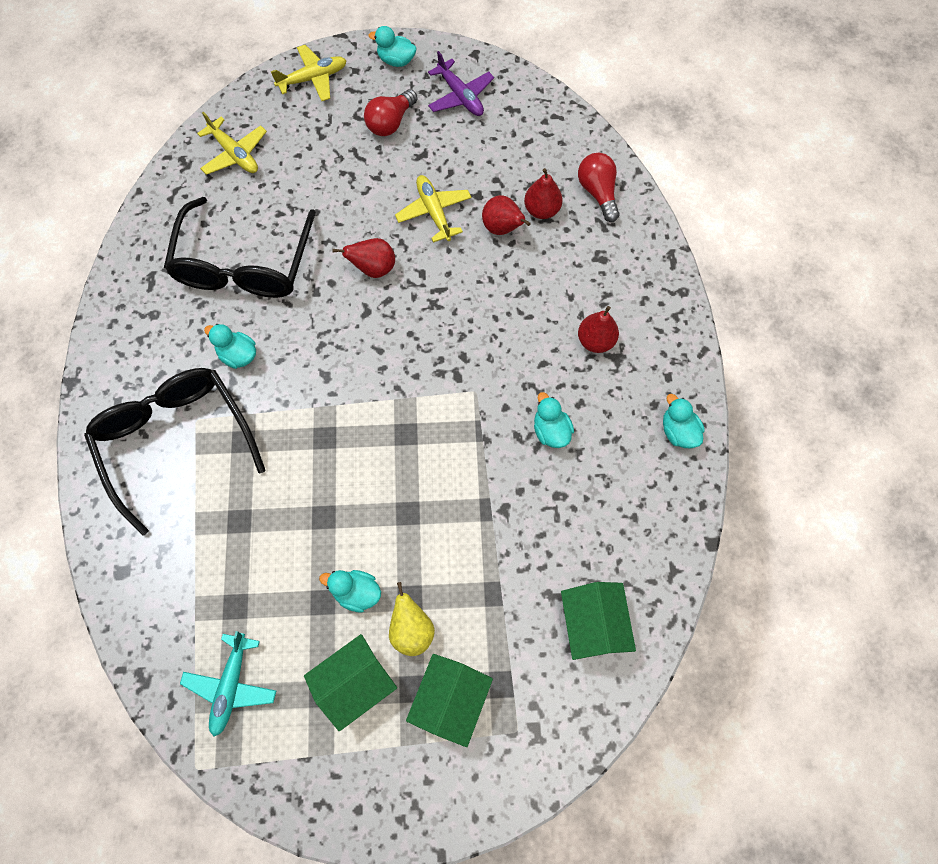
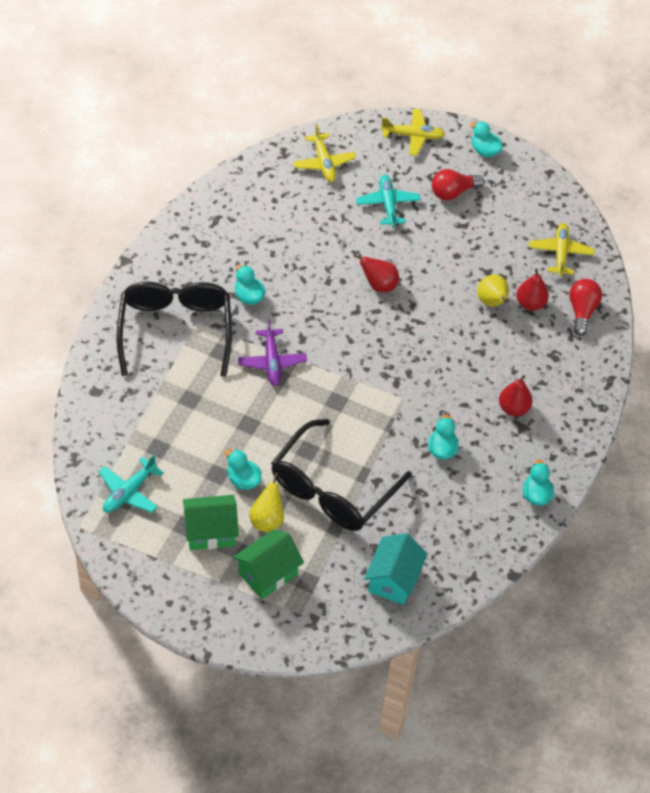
camera: 25 degrees right, 15 degrees down
black glasses [164,197,316,298] -> black glasses moved to [271,419,412,531]
yellow plane [395,175,472,243] -> yellow plane moved to [529,223,594,276]
purple plane [428,51,494,116] -> purple plane moved to [238,319,307,386]
red pear [482,195,531,235] -> yellow pear [477,275,509,306]
green house [561,582,636,660] -> turquoise house [364,533,428,605]
none -> turquoise plane [356,175,421,227]

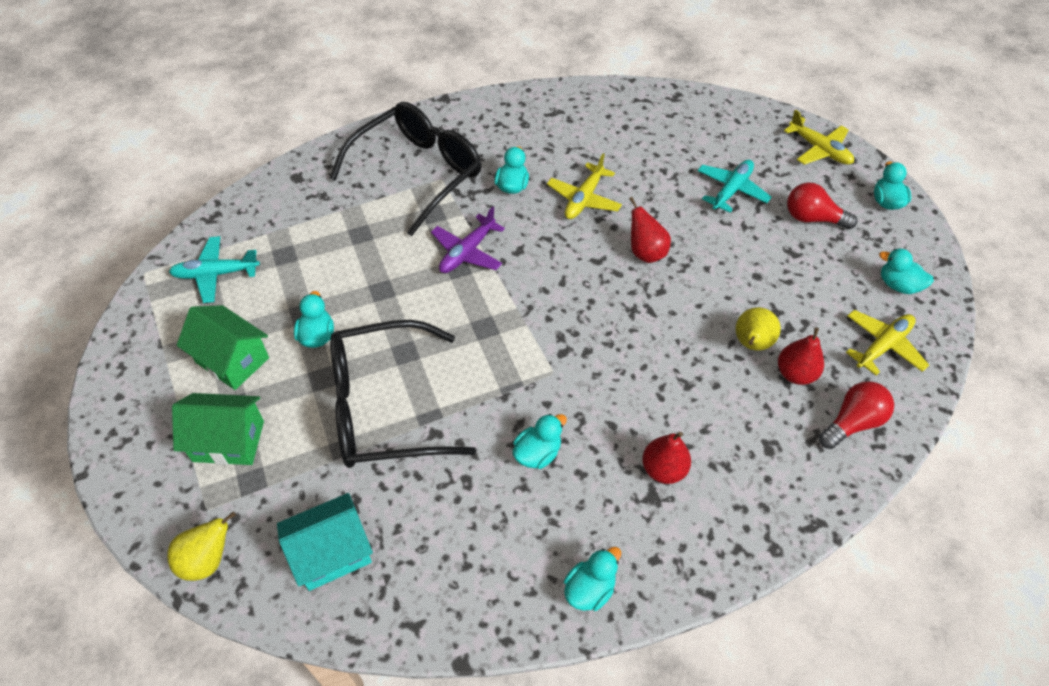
camera: 45 degrees right, 0 degrees up
yellow pear [249,473,284,532] -> yellow pear moved to [167,512,236,581]
yellow plane [293,124,356,182] -> yellow plane moved to [547,153,622,219]
none -> turquoise duck [879,249,934,294]

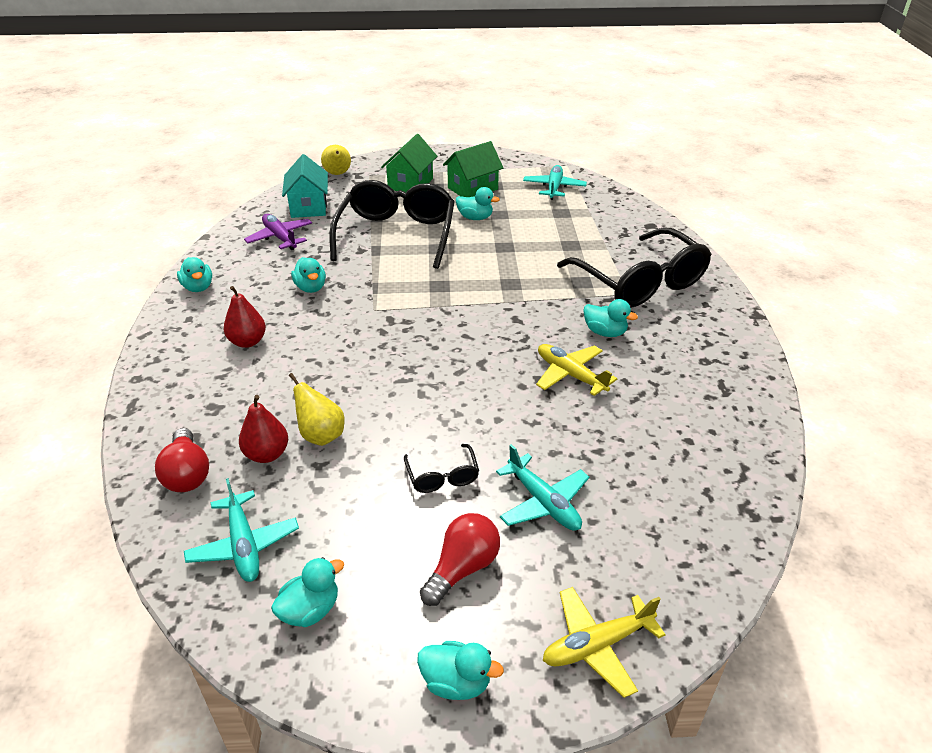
camera: 110 degrees right, 15 degrees down
purple plane [431,207,505,273] -> purple plane moved to [244,214,312,250]
red pear [629,197,671,263] -> none
yellow plane [846,310,929,375] -> turquoise plane [184,478,299,582]
none -> black glasses [404,444,479,493]

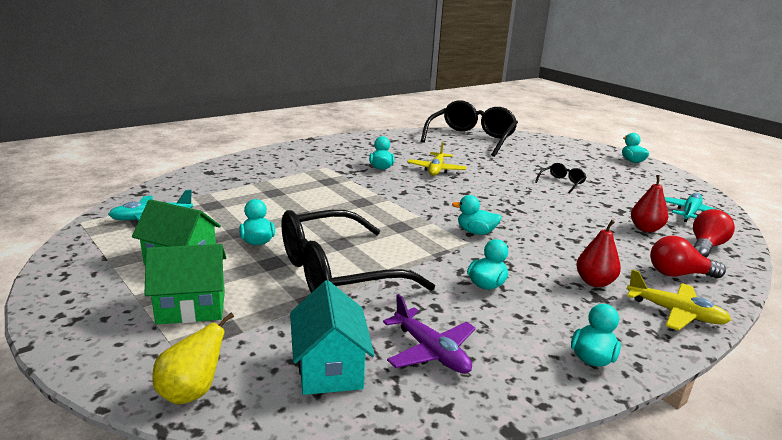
camera: 125 degrees left, 15 degrees down
purple plane [244,214,312,250] -> purple plane turned 60 degrees counterclockwise [383,294,476,374]
turquoise duck [271,557,344,627] -> turquoise duck moved to [452,195,502,235]
turquoise house [282,154,328,218] -> turquoise house turned 60 degrees counterclockwise [290,280,375,395]
yellow pear [289,373,344,446] -> none
red light bulb [420,513,500,606] -> red light bulb moved to [650,236,726,278]
turquoise plane [496,444,589,531] -> none
yellow plane [543,587,666,698] -> yellow plane moved to [627,269,731,331]
black glasses [557,228,712,308] -> black glasses moved to [421,100,518,157]

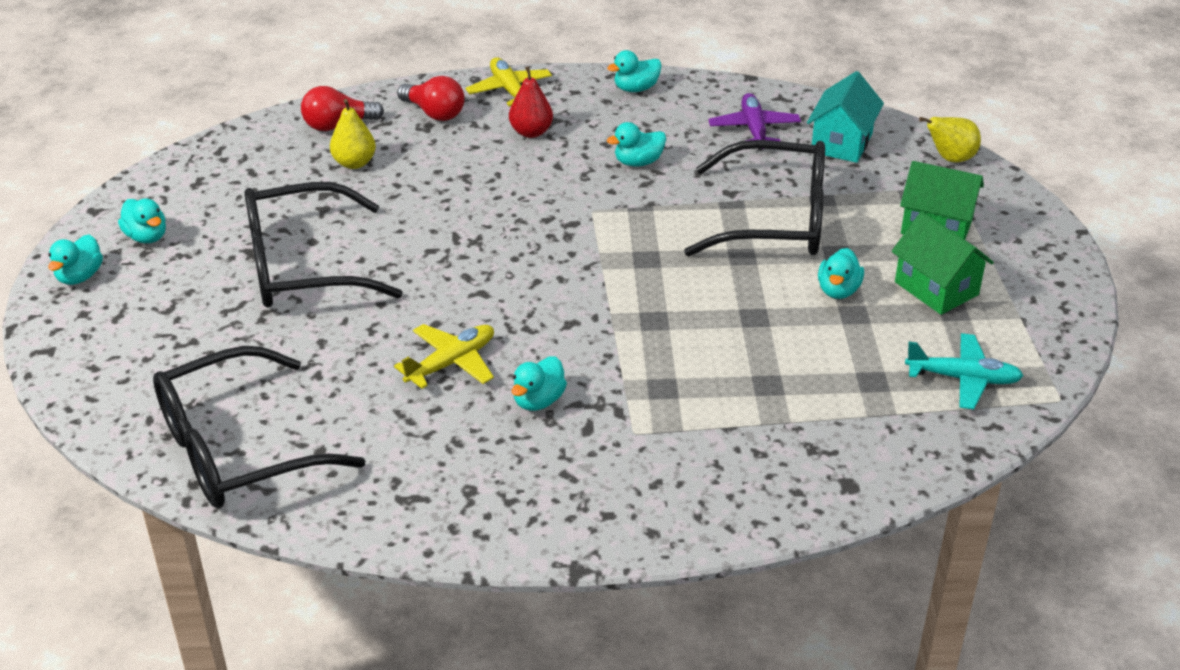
camera: 145 degrees left, 15 degrees up
turquoise duck [452,195,502,235] -> turquoise duck moved to [118,198,166,243]
black glasses [535,163,586,194] -> black glasses [244,182,403,307], size x2.40
red pear [631,175,668,232] -> yellow pear [330,99,376,169]
turquoise plane [665,193,729,222] -> none

